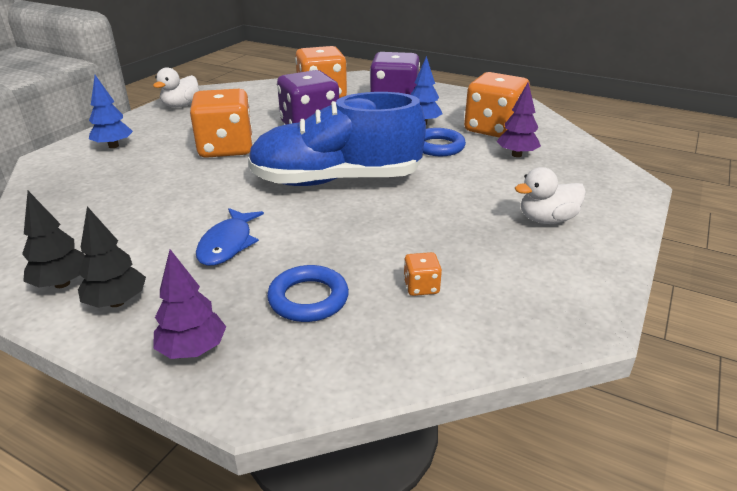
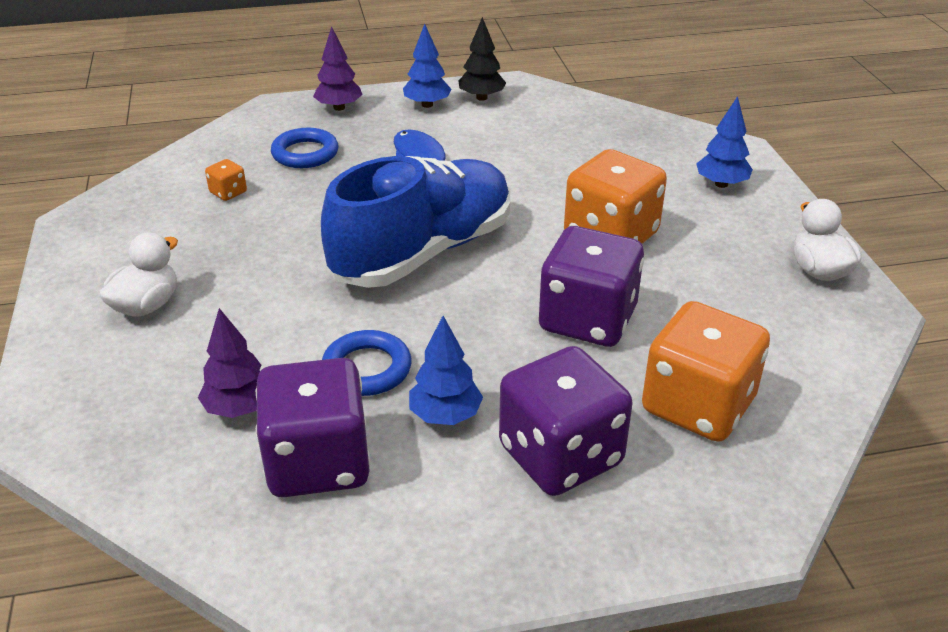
camera: 140 degrees right, 5 degrees up
black tree [78,206,146,308] -> blue tree [403,24,451,108]
orange dice [464,72,530,137] -> purple dice [256,358,370,497]

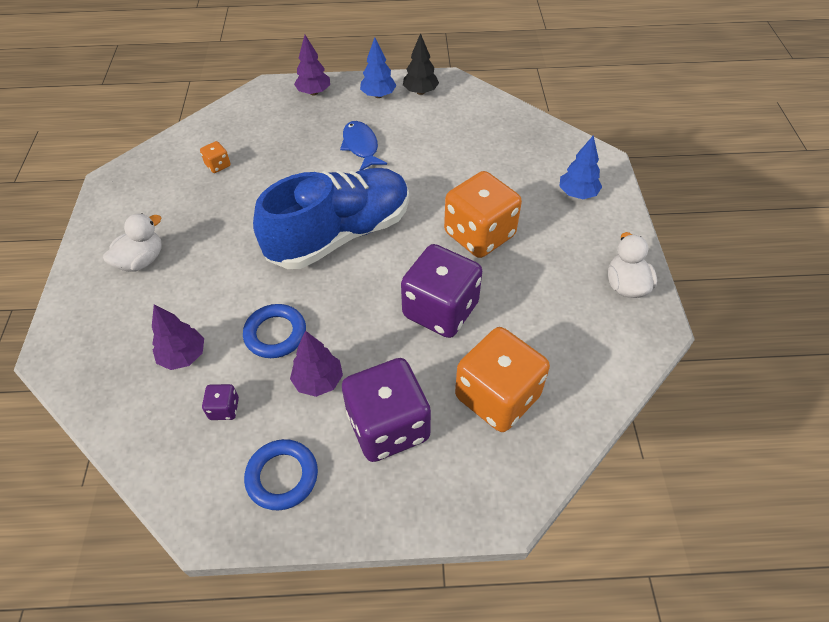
camera: 10 degrees right, 15 degrees up
purple dice [256,358,370,497] -> purple dice [202,384,239,420], size x0.42
blue ring [271,128,338,168] -> blue ring moved to [244,439,318,510]
blue tree [409,316,483,425] -> purple tree [290,331,343,397]

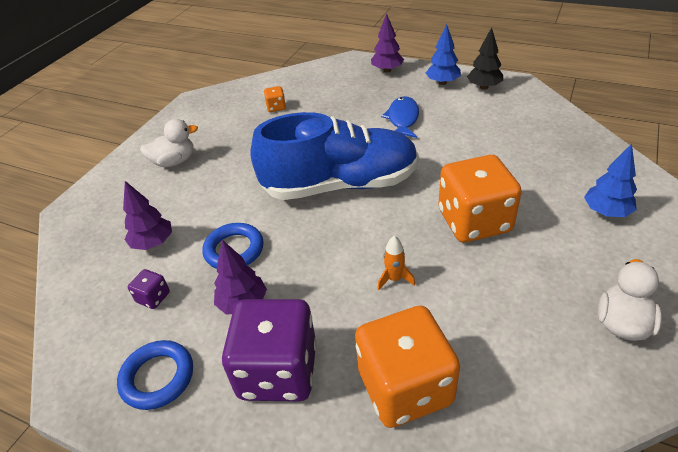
camera: 30 degrees right, 10 degrees down
purple dice [401,244,482,338] -> orange rocket [377,236,415,290]

